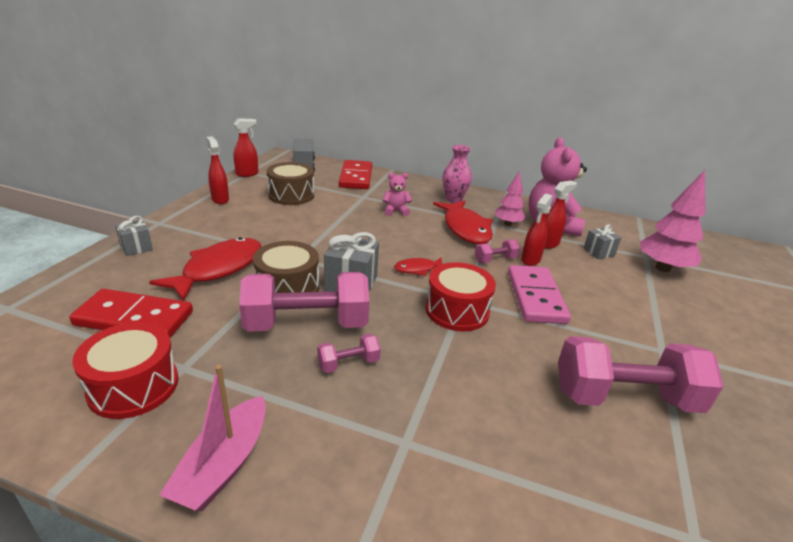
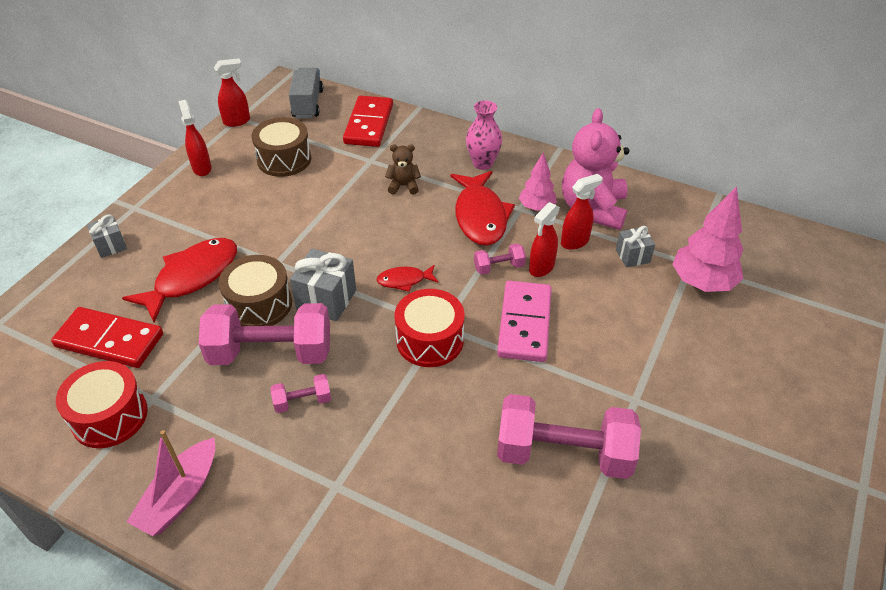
camera: 10 degrees right, 15 degrees up
pink teddy bear [383,173,412,216] -> brown teddy bear [385,144,421,195]

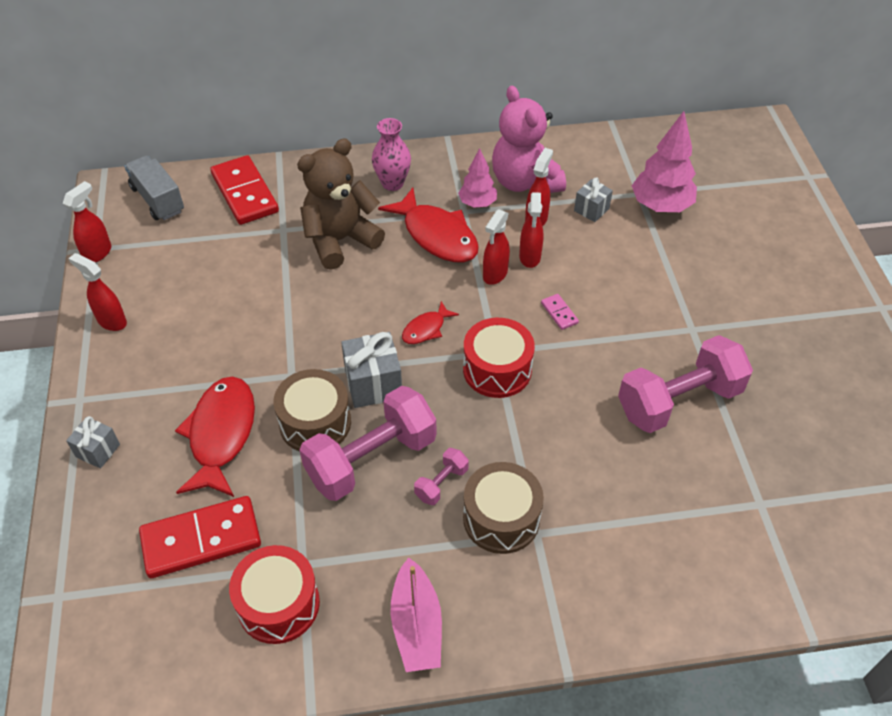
camera: 35 degrees left, 5 degrees up
brown drum [251,117,311,177] -> brown drum moved to [463,462,544,554]
brown teddy bear [385,144,421,195] -> brown teddy bear [297,138,385,270], size x2.12
pink dumbbell [474,243,526,275] -> red spray bottle [483,209,510,285]
pink domino [497,281,552,362] -> pink domino [541,294,579,330], size x0.43

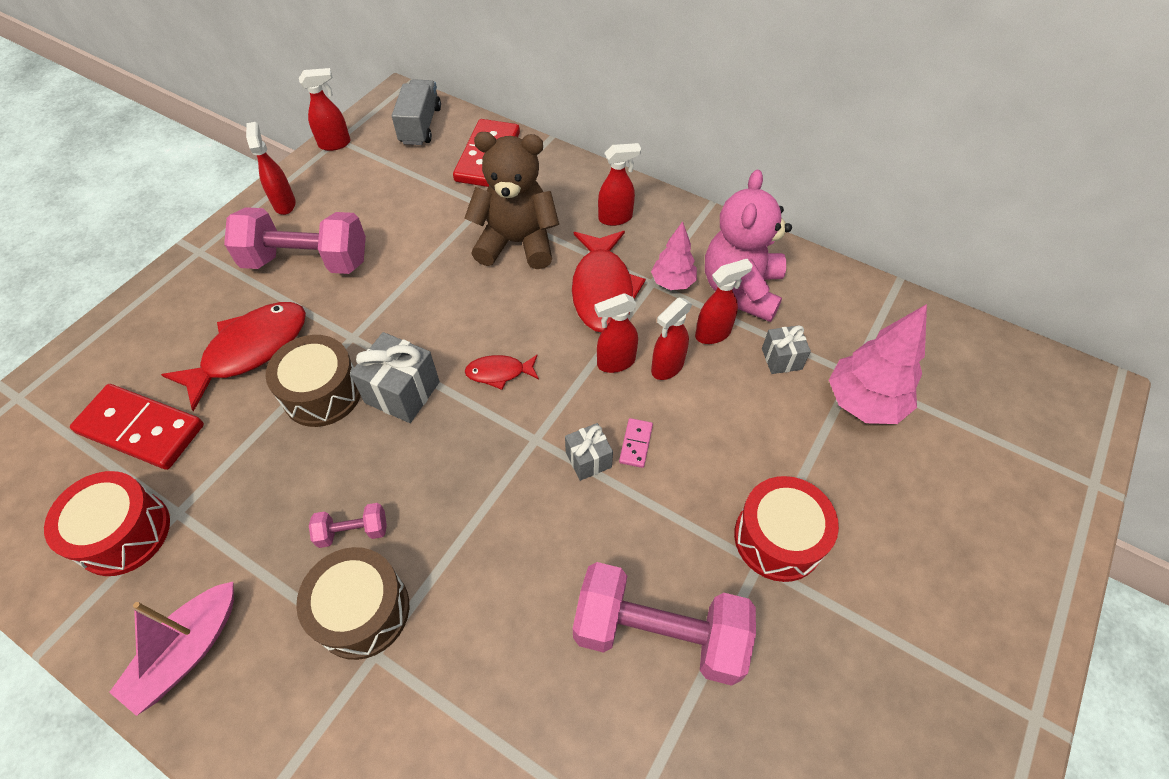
camera: 40 degrees right, 5 degrees up
grey gift [66,416,120,469] -> grey gift moved to [565,423,613,481]
pink dumbbell [300,386,436,501] -> pink dumbbell moved to [224,207,366,274]
pink vase [372,118,411,191] -> red spray bottle [598,143,641,226]
red drum [463,318,535,398] -> red drum moved to [734,476,839,582]

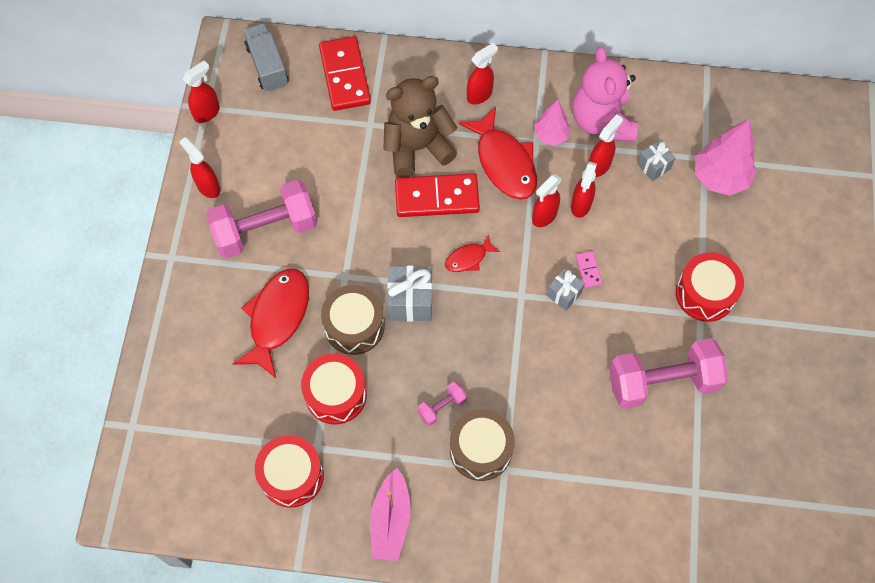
camera: 25 degrees left, 10 degrees up
red domino [70,384,204,470] -> red domino moved to [395,173,480,217]
none -> red drum [301,354,367,424]

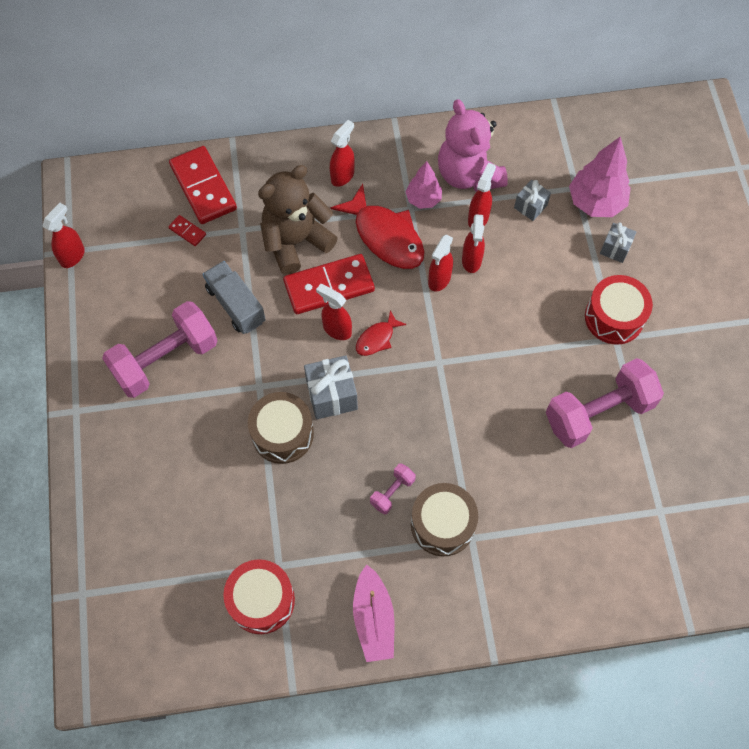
camera: 15 degrees left, 0 degrees up
red spray bottle [179,137,220,198] -> red spray bottle moved to [316,284,352,340]
red fish [233,268,309,378] -> none
grey truck [243,23,289,92] -> grey truck moved to [202,261,266,334]
red drum [301,354,367,424] -> none
grey gift [546,268,585,311] -> grey gift moved to [600,223,636,263]
pink domino [576,251,603,288] -> none
none -> red domino [168,215,206,246]

